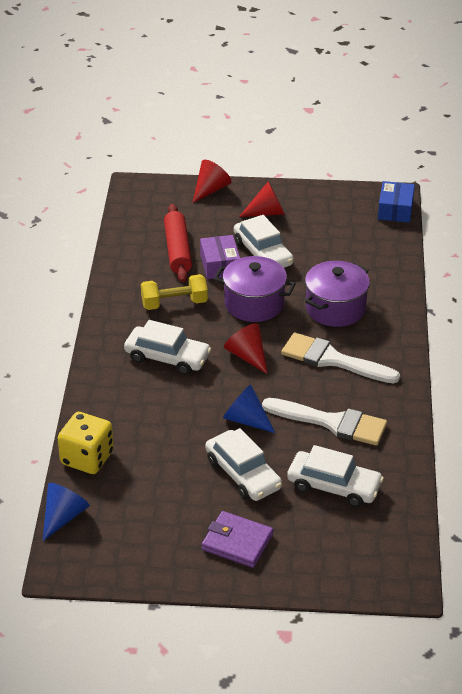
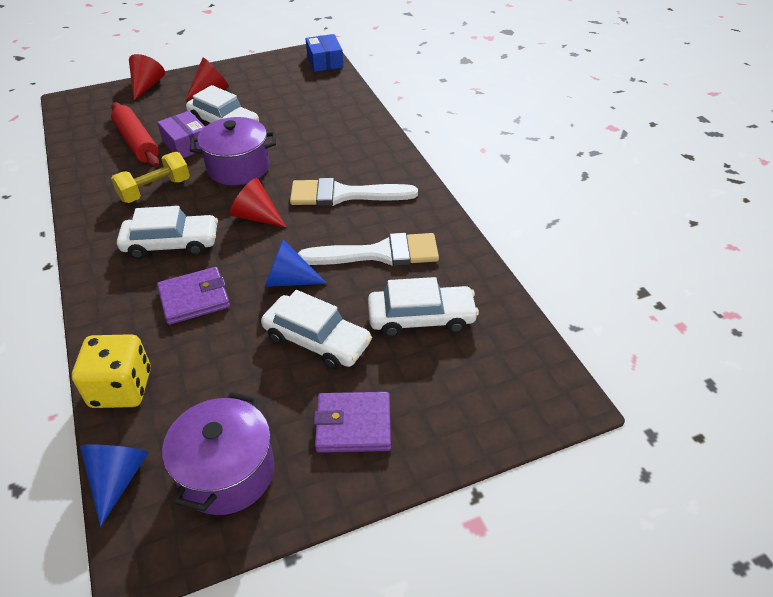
camera: 25 degrees left, 5 degrees up
purple pot [305,261,370,327] -> purple pot moved to [162,392,275,515]
none -> purple wallet [157,267,230,325]

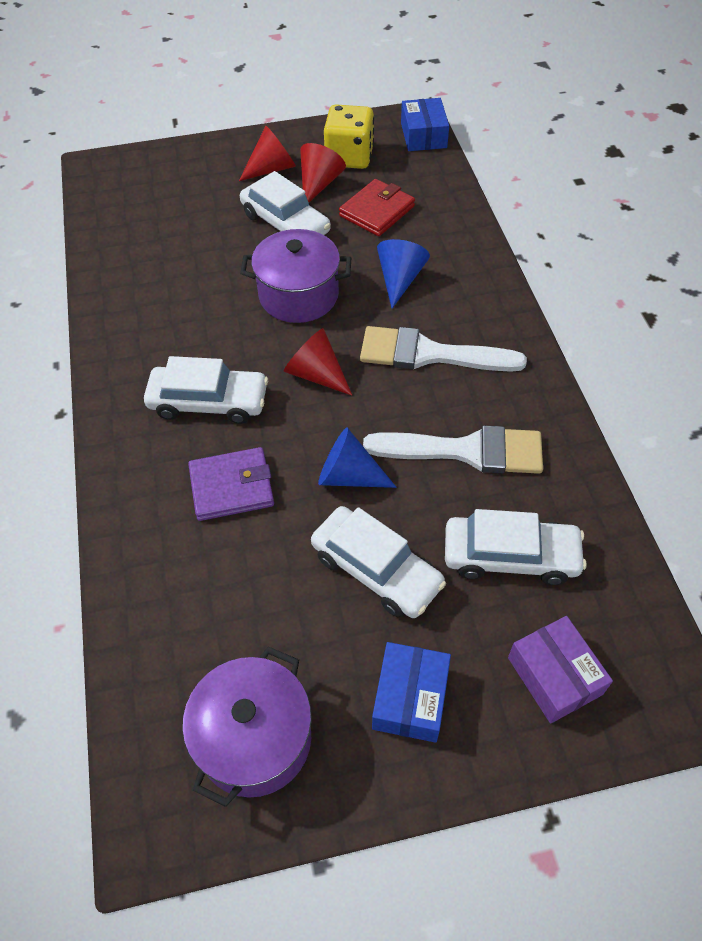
camera: 10 degrees right, 10 degrees up
yellow dice [72,334,151,408] -> yellow dice moved to [324,104,374,169]
blue cone [80,444,149,527] -> blue cone moved to [377,239,430,309]
red rolling pin [111,102,159,167] -> none
yellow dumbbell [111,152,190,203] -> none
red cone [129,54,165,100] -> red cone moved to [300,143,346,202]
purple box [157,111,205,158] -> purple box moved to [508,616,613,723]
purple wallet [313,392,391,453] -> blue box [372,642,451,743]
none -> red wallet [339,179,415,236]

